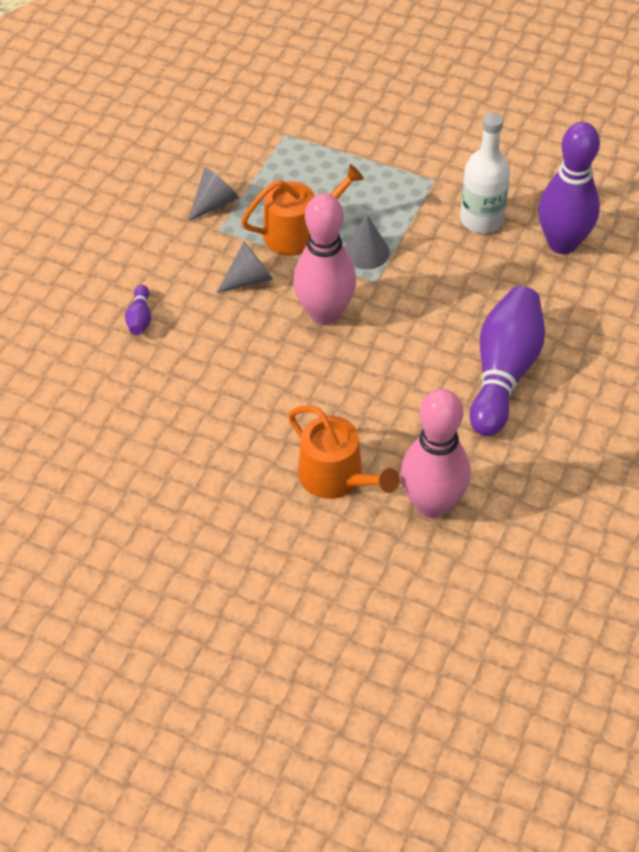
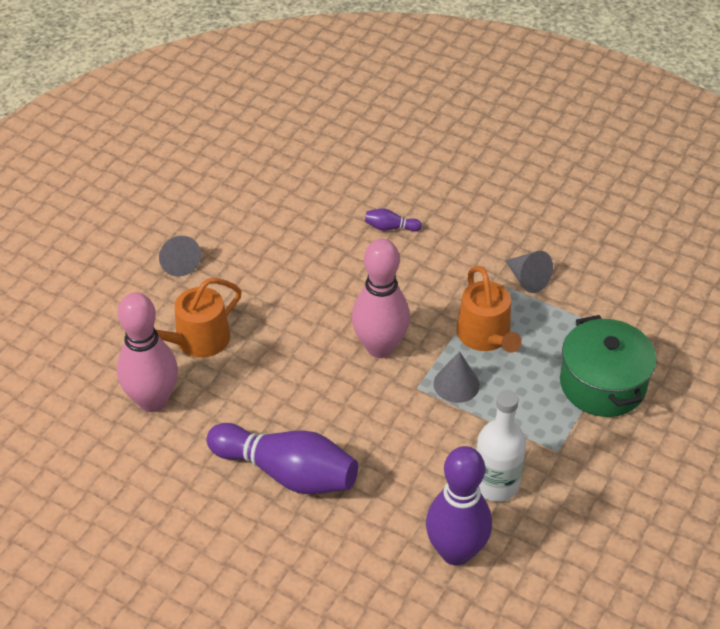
camera: 95 degrees right, 5 degrees down
grey cone [217,242,273,293] -> grey cone moved to [159,236,201,277]
none -> green pot [560,315,657,417]

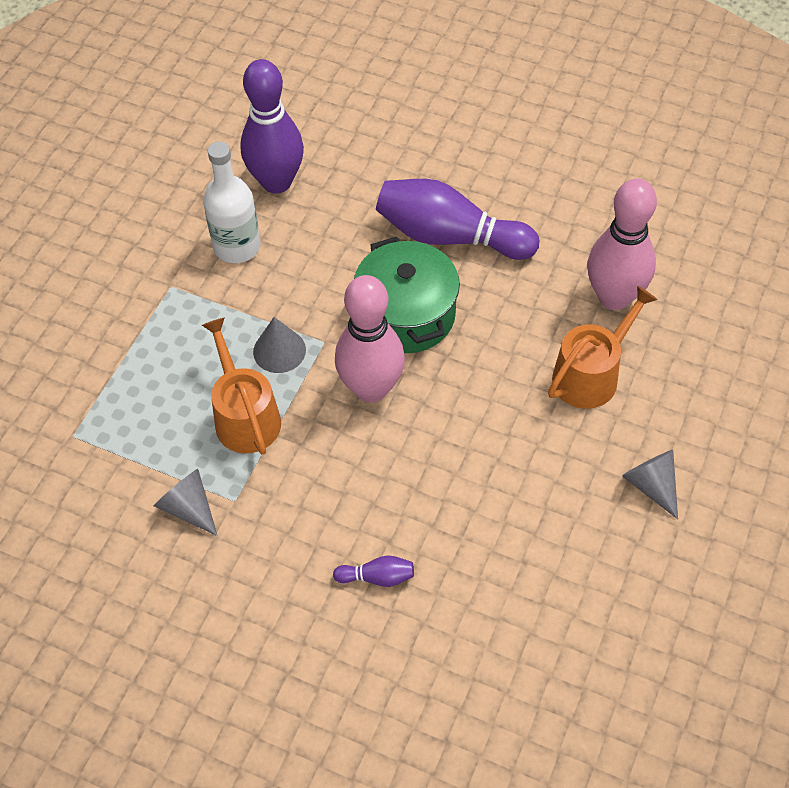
camera: 175 degrees right, 10 degrees up
green pot [560,315,657,417] -> green pot moved to [354,236,460,353]

